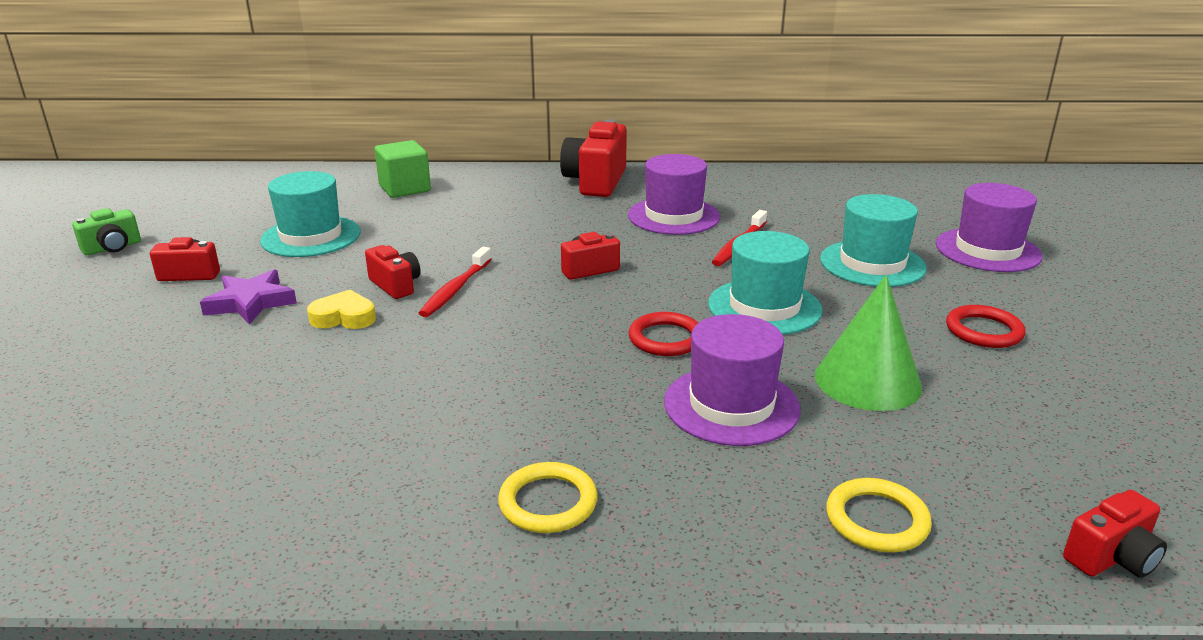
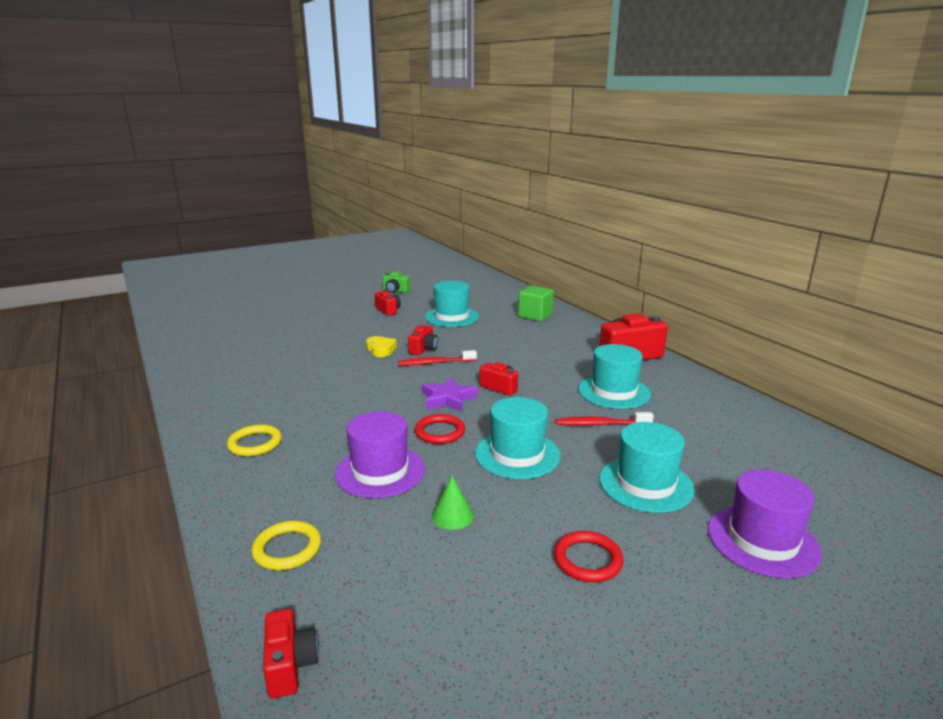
camera: 60 degrees right, 5 degrees down
purple star [200,269,297,324] -> purple star moved to [422,377,478,412]
purple hat [628,154,720,235] -> turquoise hat [578,344,651,409]
green cone [815,275,922,411] -> green cone [432,476,474,530], size x0.53
red camera [1063,490,1167,578] -> red camera turned 135 degrees counterclockwise [263,609,319,699]

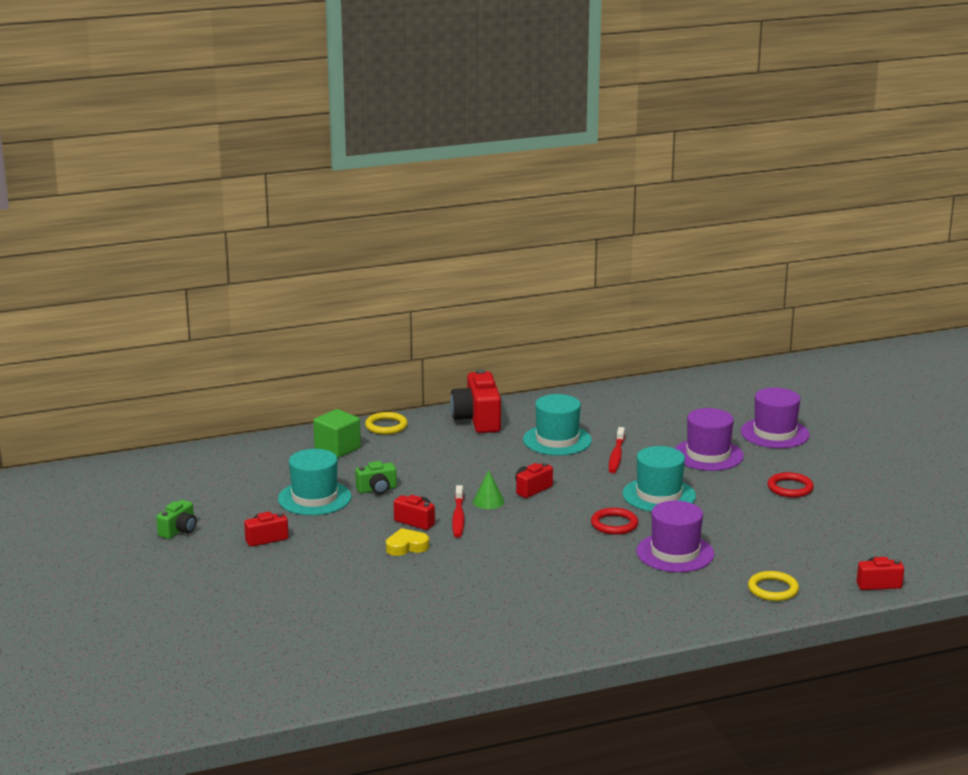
camera: 80 degrees left, 0 degrees up
yellow ring [227,425,282,456] -> yellow ring moved to [365,412,408,434]
purple star [422,377,478,412] -> none
green cone [432,476,474,530] -> green cone moved to [473,470,504,509]
turquoise hat [599,422,695,513] -> purple hat [675,408,744,471]
none -> green camera [355,461,397,494]

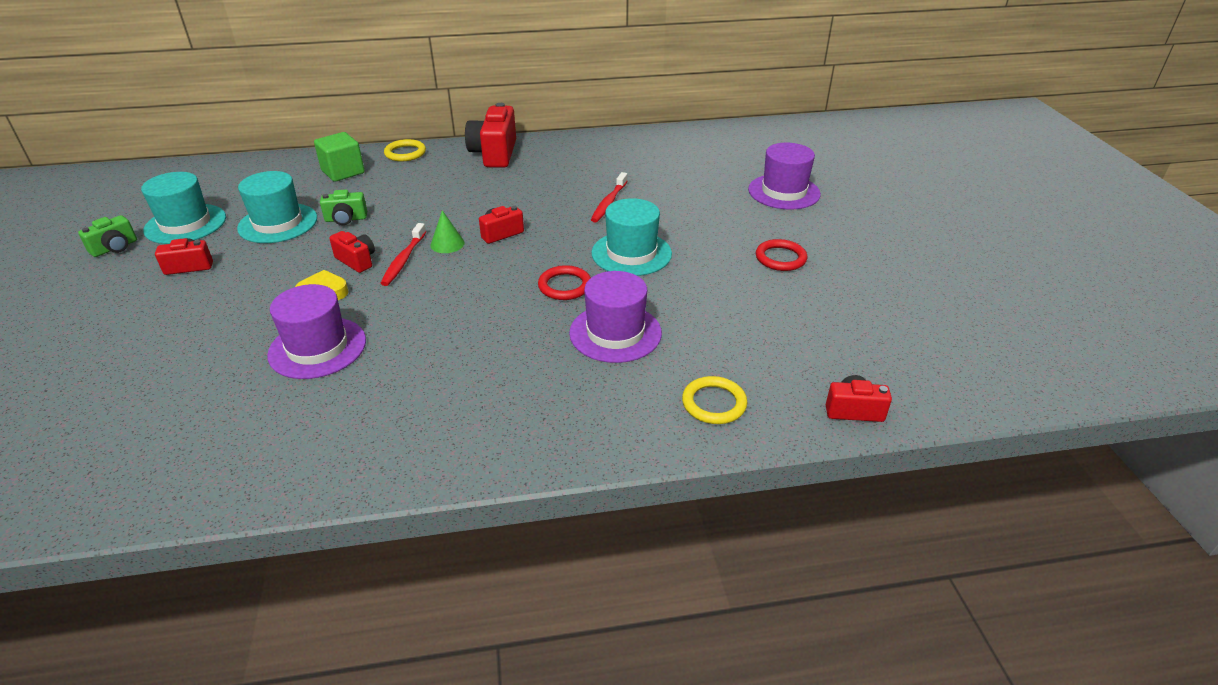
camera: 10 degrees right, 15 degrees up
turquoise hat [523,394,592,455] -> turquoise hat moved to [141,172,226,244]
purple hat [675,408,744,471] -> purple hat moved to [267,284,366,379]

